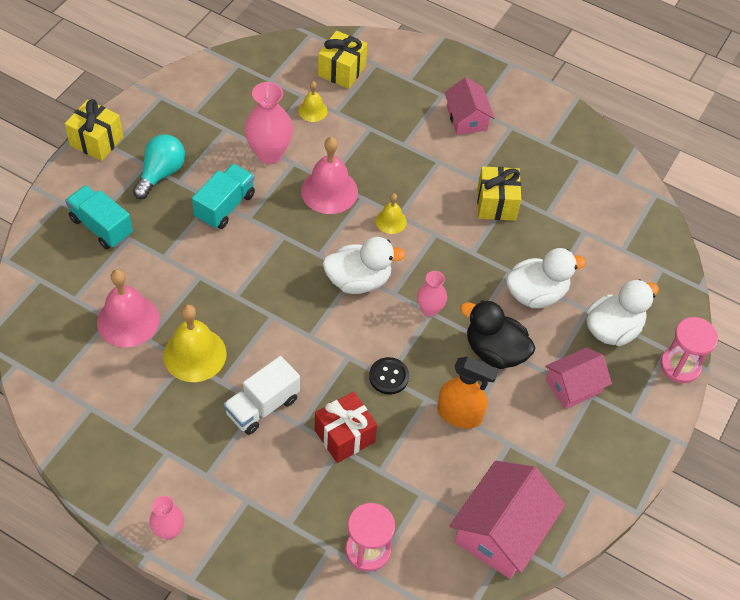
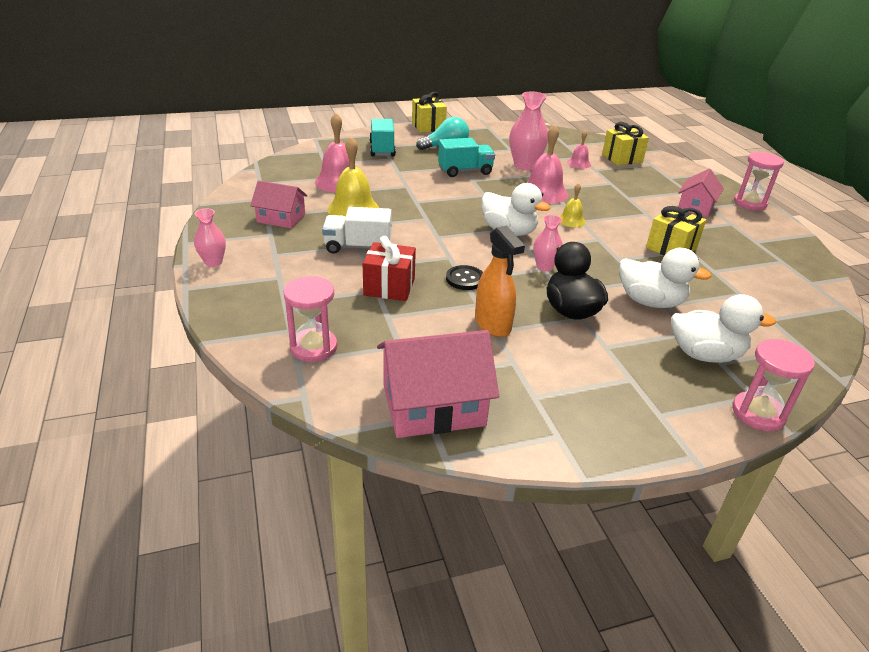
camera: 45 degrees right, 20 degrees down
yellow bell [298,81,328,122] -> pink bell [567,130,591,169]
pink house [545,347,612,409] -> pink house moved to [250,181,308,229]
none -> pink hourglass [734,152,784,210]

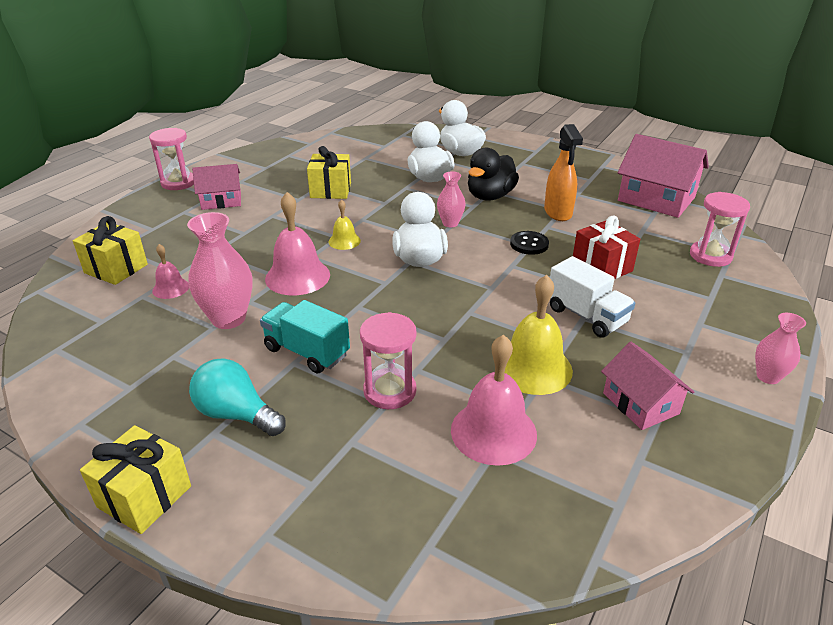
camera: 130 degrees left, 0 degrees up
turquoise truck [369,119,396,157] -> none
orange spray bottle [475,225,525,337] -> orange spray bottle turned 150 degrees clockwise [544,124,583,221]
pink hourglass [732,339,815,431] -> pink hourglass moved to [360,312,416,409]

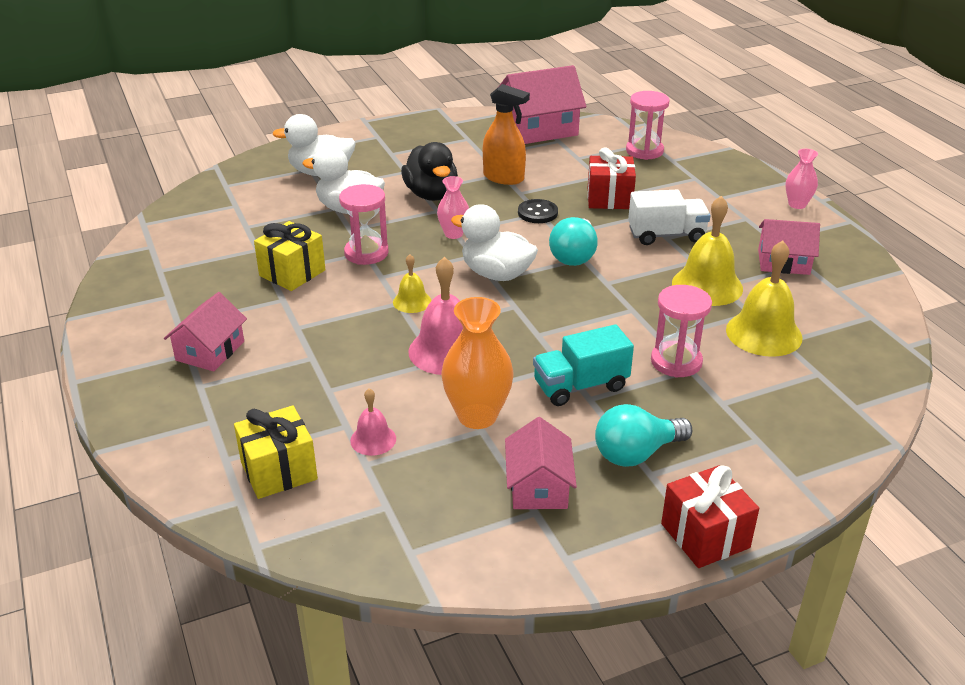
camera: 55 degrees left, 0 degrees up
yellow gift [80,425,191,534] -> red gift [661,465,759,568]
pink hourglass [149,128,194,190] -> pink hourglass moved to [339,184,389,265]
pink vase [187,212,253,329] -> orange vase [441,297,514,429]
pink bell [451,334,537,466] -> yellow bell [726,240,803,357]
none -> pink house [505,417,577,509]
none -> turquoise light bulb [549,217,598,266]

